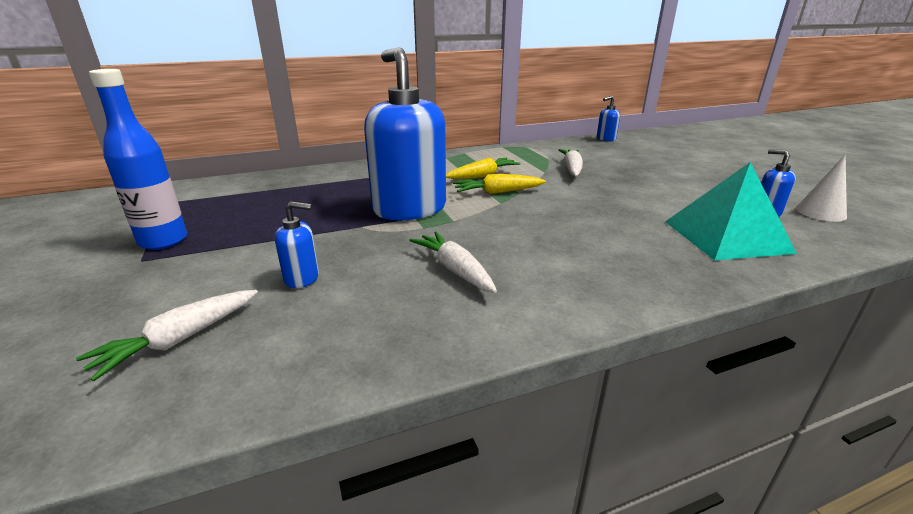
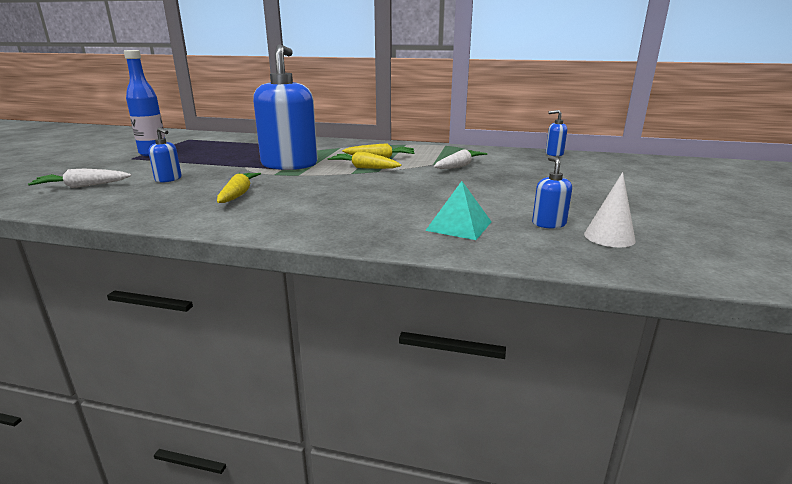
camera: 35 degrees right, 5 degrees down
white carrot [409,231,497,293] -> yellow carrot [217,173,261,203]
turquoise pyramid [665,162,797,260] -> turquoise pyramid [425,181,492,240], size x0.64

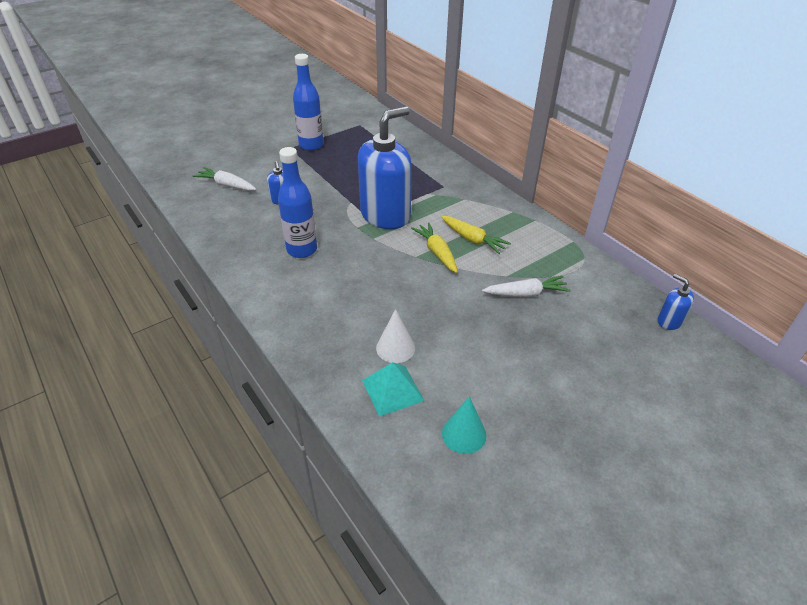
camera: 40 degrees right, 20 degrees up
yellow carrot [217,173,261,203] -> blue bottle [278,147,317,258]
blue soap dispenser [532,156,572,228] -> turquoise cone [442,396,486,454]
white cone [584,172,636,247] -> white cone moved to [376,309,415,363]

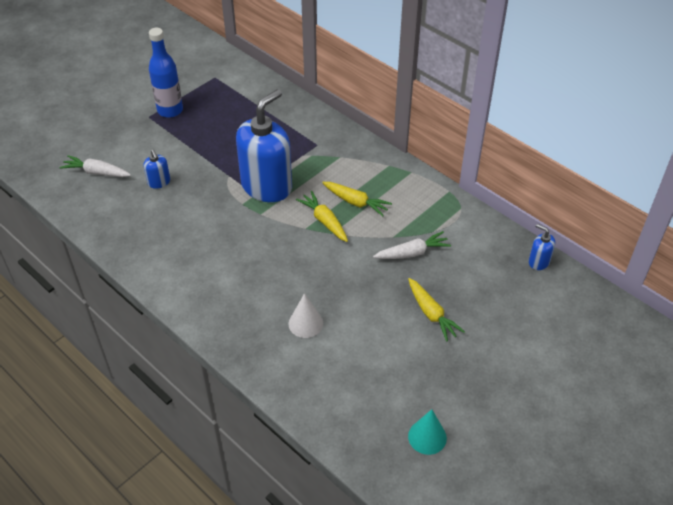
camera: 10 degrees left, 5 degrees up
blue bottle [278,147,317,258] -> none
turquoise pyramid [362,362,424,417] -> none
turquoise cone [442,396,486,454] -> turquoise cone moved to [408,409,447,455]
none -> yellow carrot [408,278,465,342]

